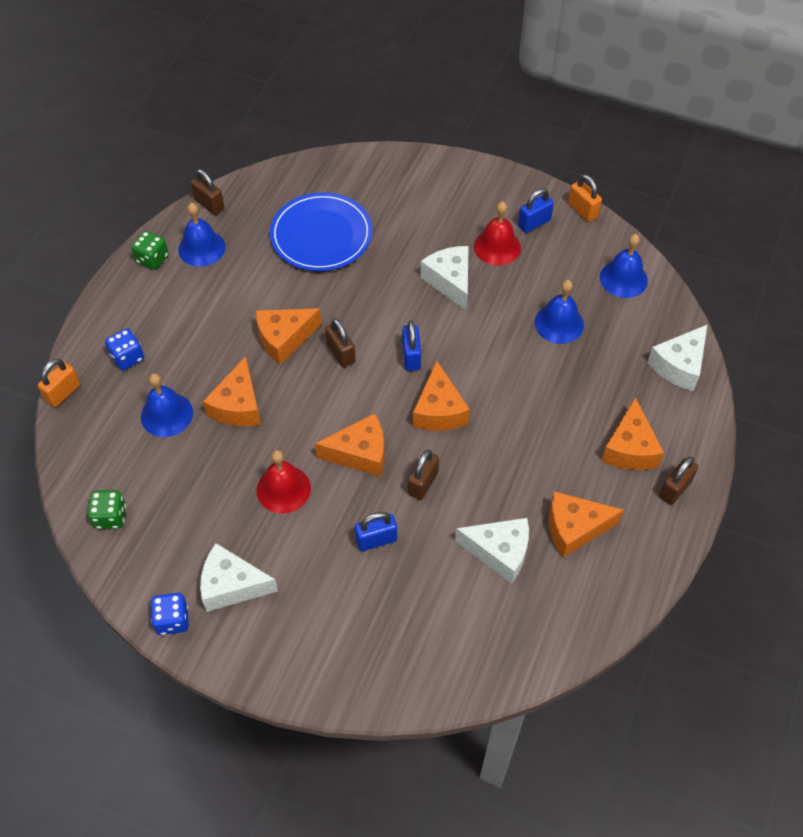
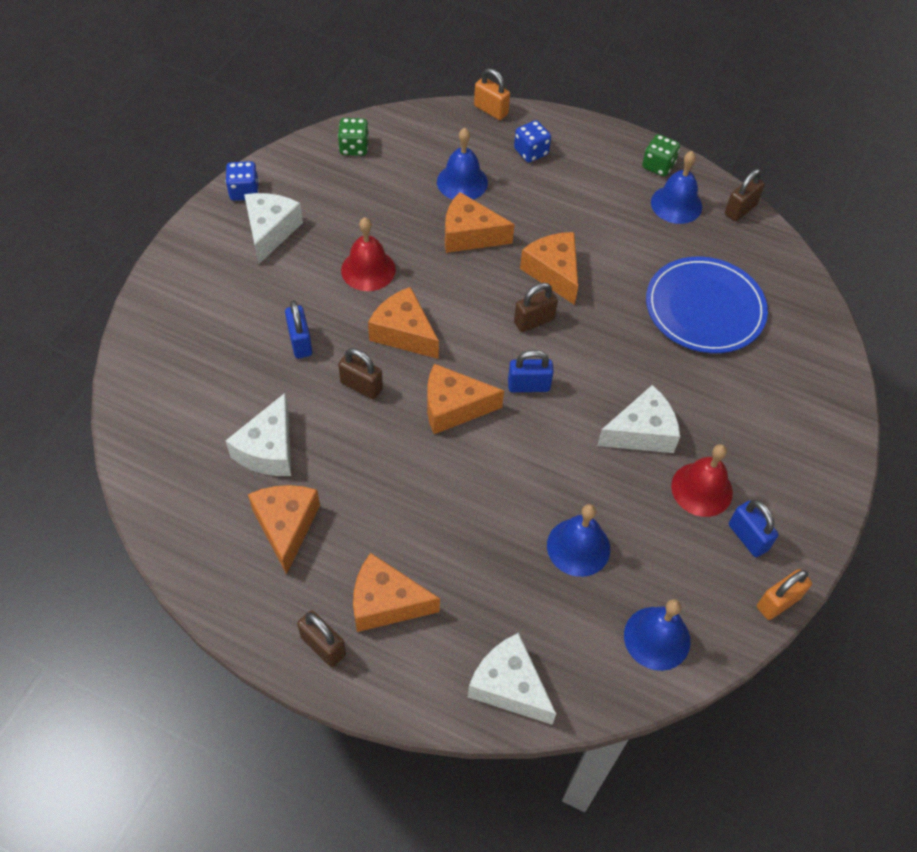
camera: 90 degrees right, 0 degrees up
orange cheese [315,413,385,477] -> orange cheese turned 135 degrees clockwise [368,287,439,359]

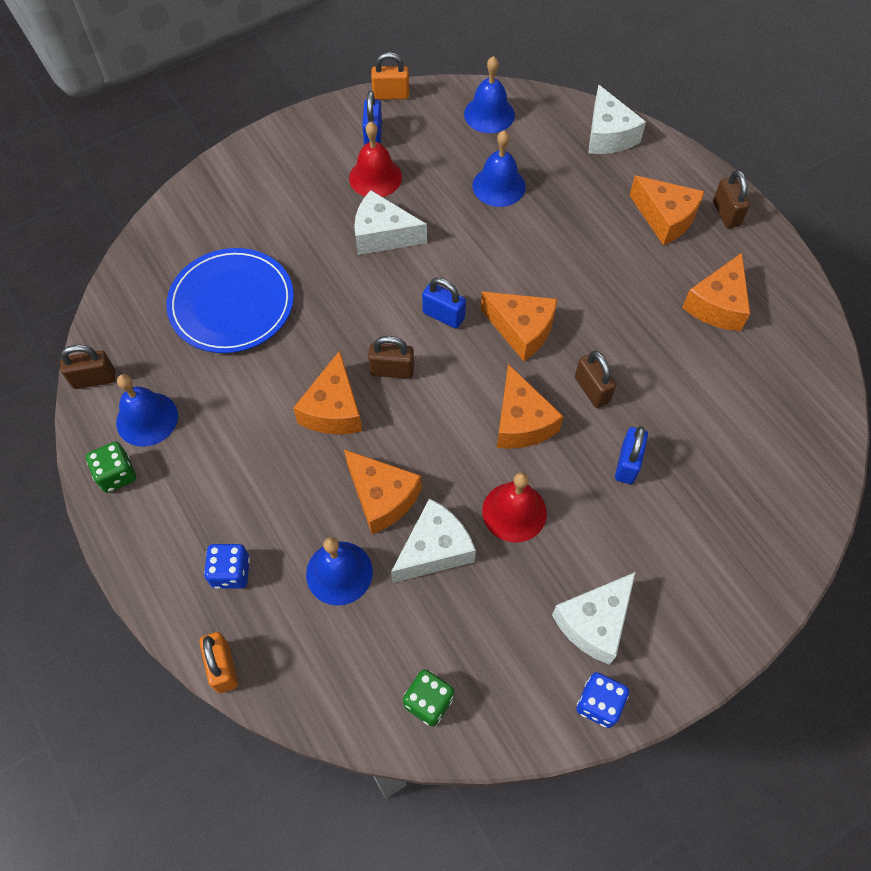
camera: 145 degrees left, 5 degrees up
white cheese [226,393,291,476] -> white cheese moved to [391,498,476,583]

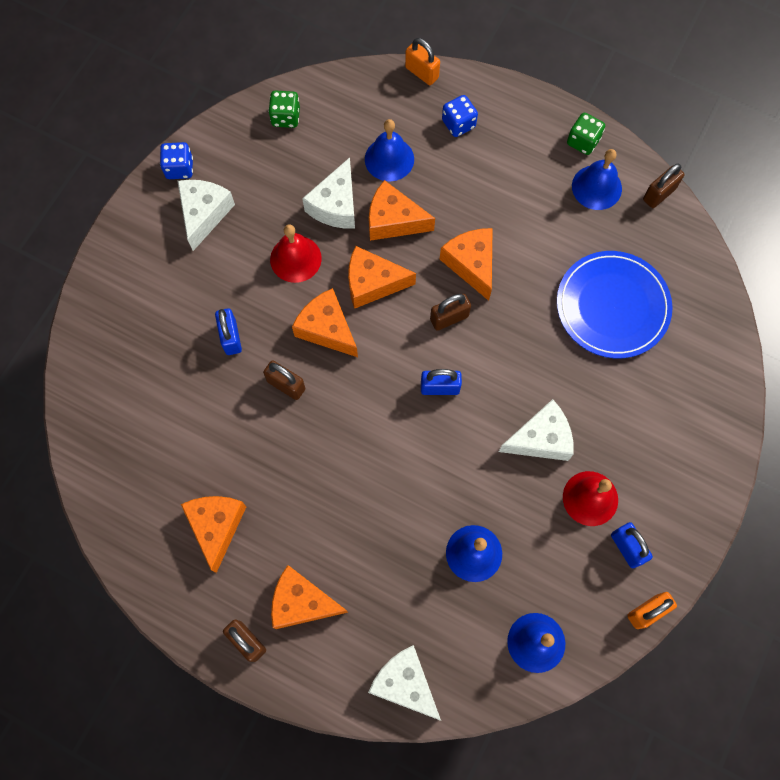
camera: 150 degrees right, 10 degrees up
orange cheese [481,292,557,361] -> orange cheese moved to [348,246,416,309]

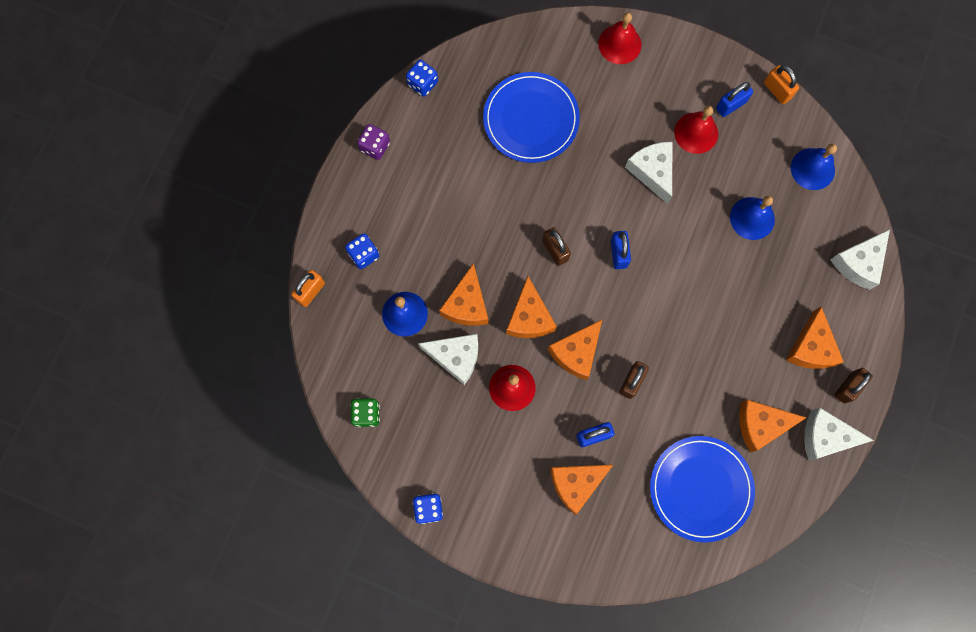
camera: 95 degrees left, 5 degrees up
white cheese [178,180,235,251] -> white cheese moved to [804,408,874,460]
orange cheese [439,228,493,301] -> orange cheese moved to [550,465,613,514]
green dice [567,113,605,155] -> purple dice [357,124,390,160]
blue bell [572,149,622,210] -> none
brown padlock [643,164,684,208] -> blue dice [406,59,438,97]
none -> red bell [598,12,641,64]
none -> blue plate [650,436,755,542]

